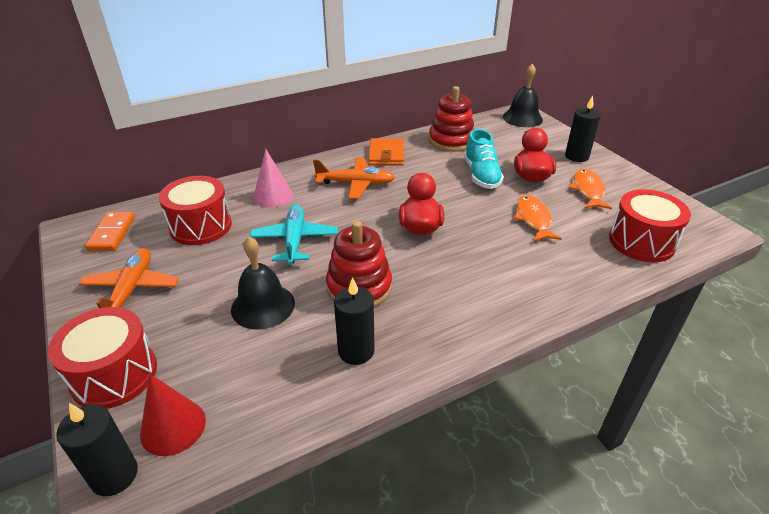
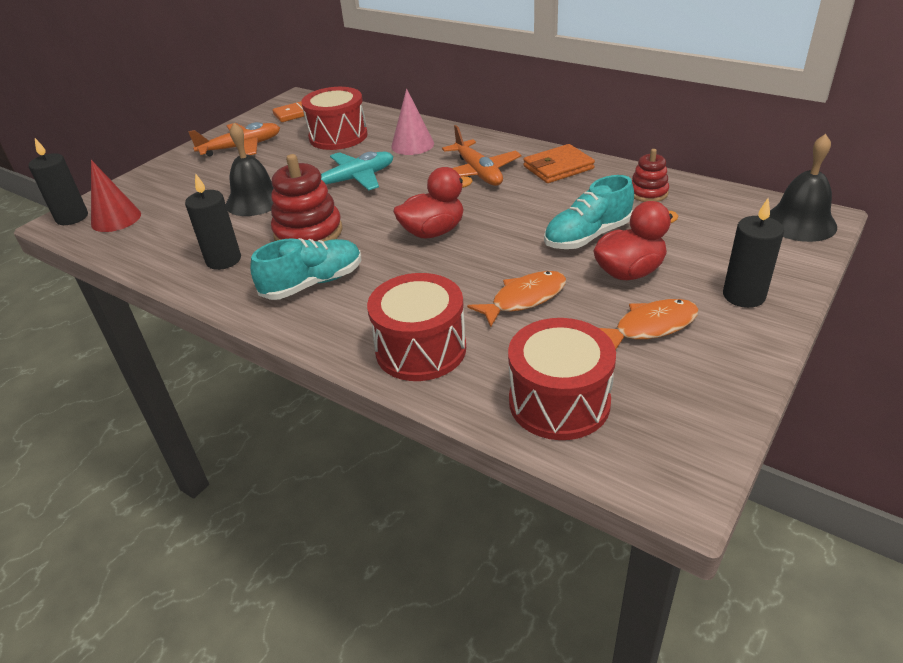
camera: 65 degrees right, 0 degrees up
red drum [48,307,157,409] -> red drum moved to [367,273,466,381]
red stacking toy [429,86,474,152] -> red stacking toy [632,149,669,202], size x0.57
none -> turquoise shoe [250,238,361,300]

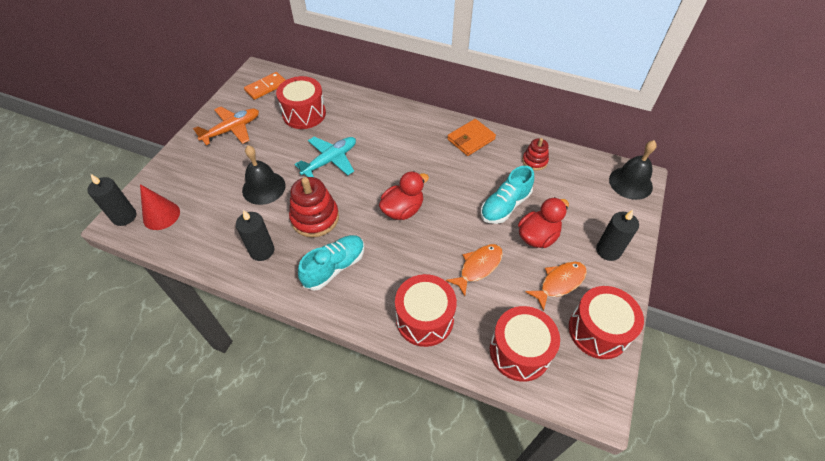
camera: 15 degrees left, 15 degrees up
pink cone [391,88,434,155] -> none
orange plane [442,125,521,186] -> none
none -> red drum [569,286,644,359]

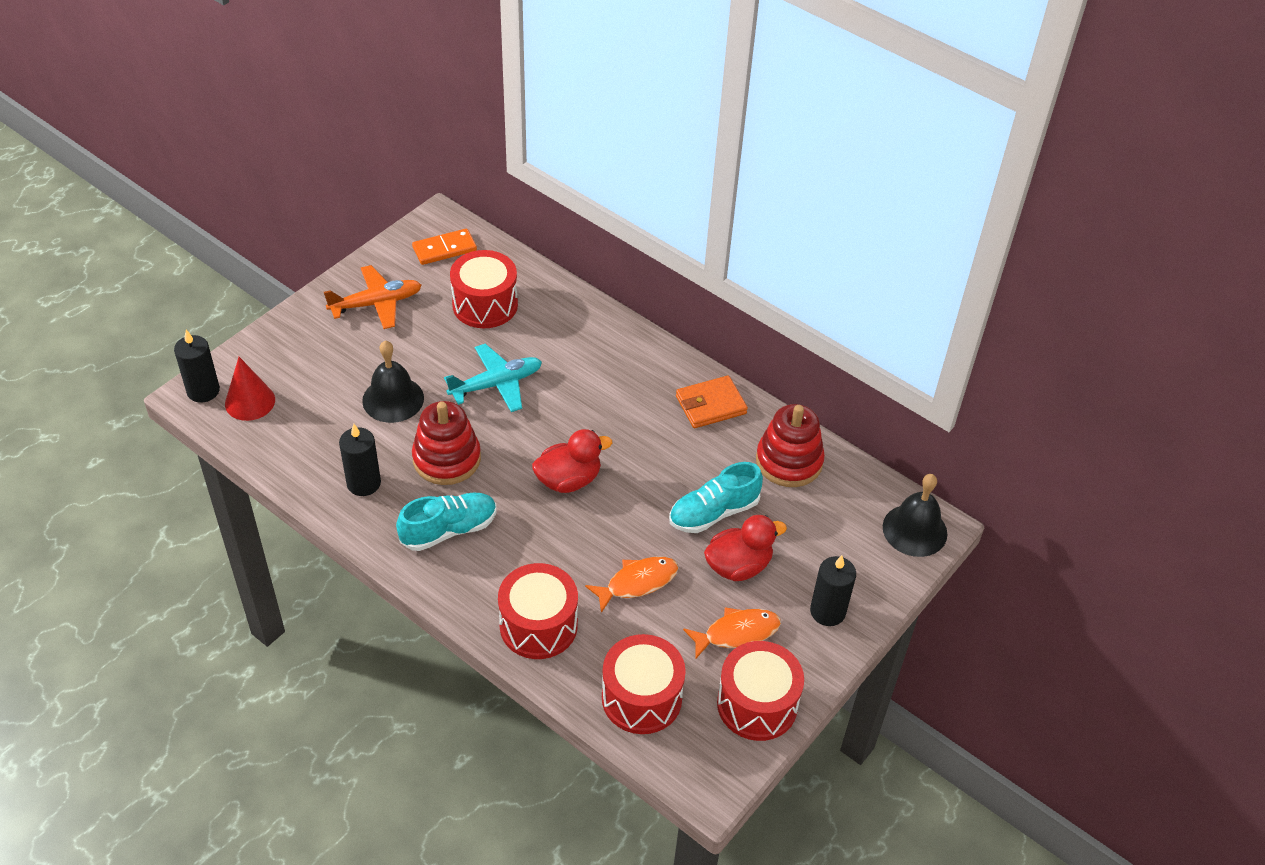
camera: 15 degrees right, 5 degrees down
red stacking toy [522,138,549,171] -> red stacking toy [756,404,825,487], size x1.74

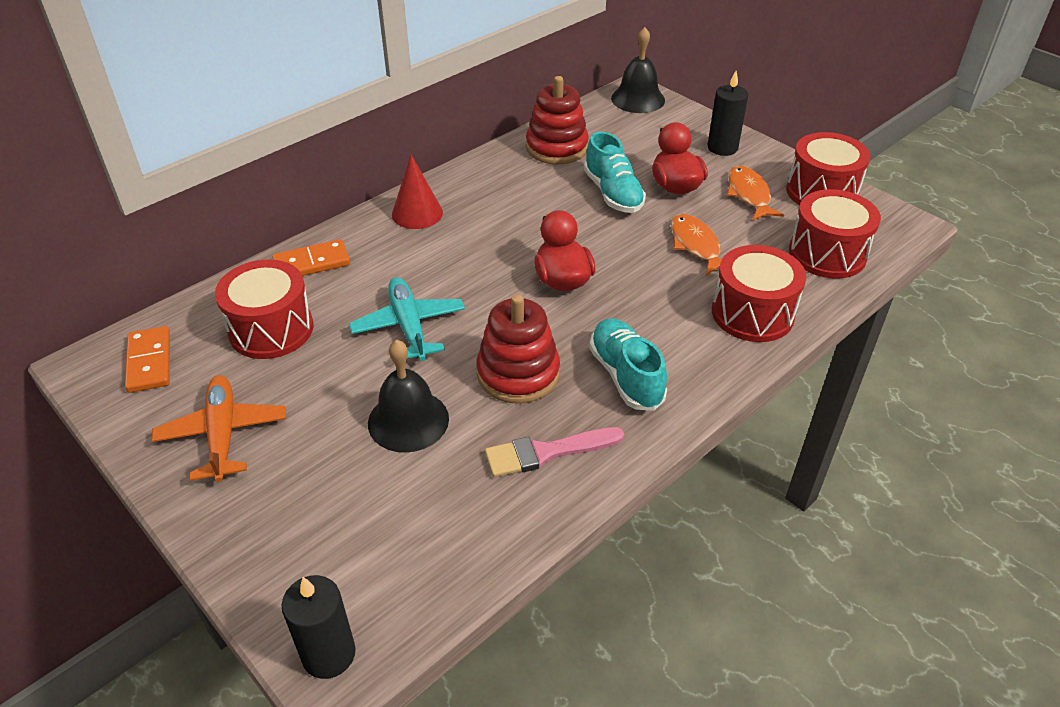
camera: 80 degrees left, 5 degrees down
red cone [225,357,275,421] -> red cone moved to [392,155,443,229]
black candle [339,424,381,496] -> pink brush [485,427,624,477]
orange wallet [676,376,748,428] -> none
none -> orange domino [272,239,350,276]

